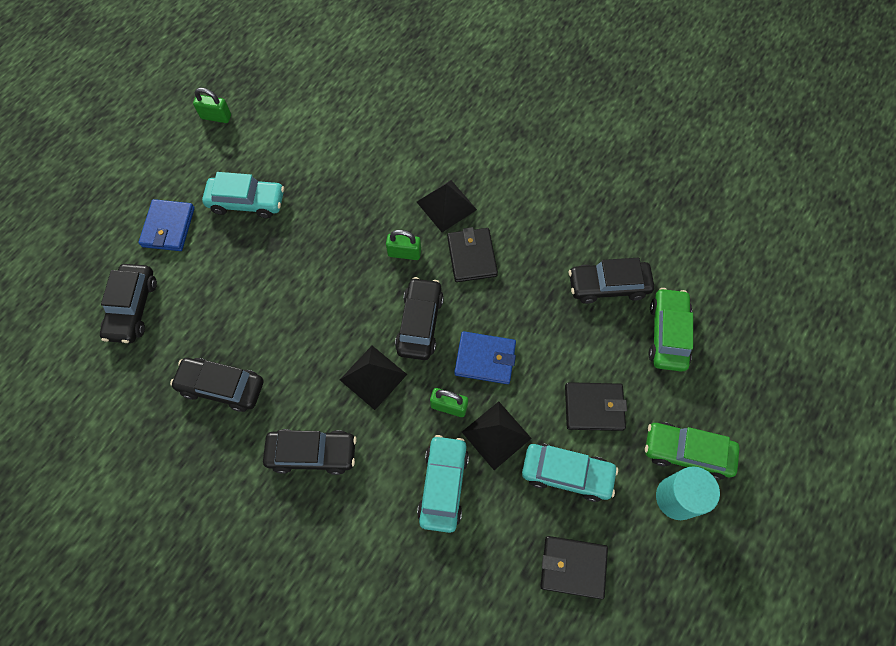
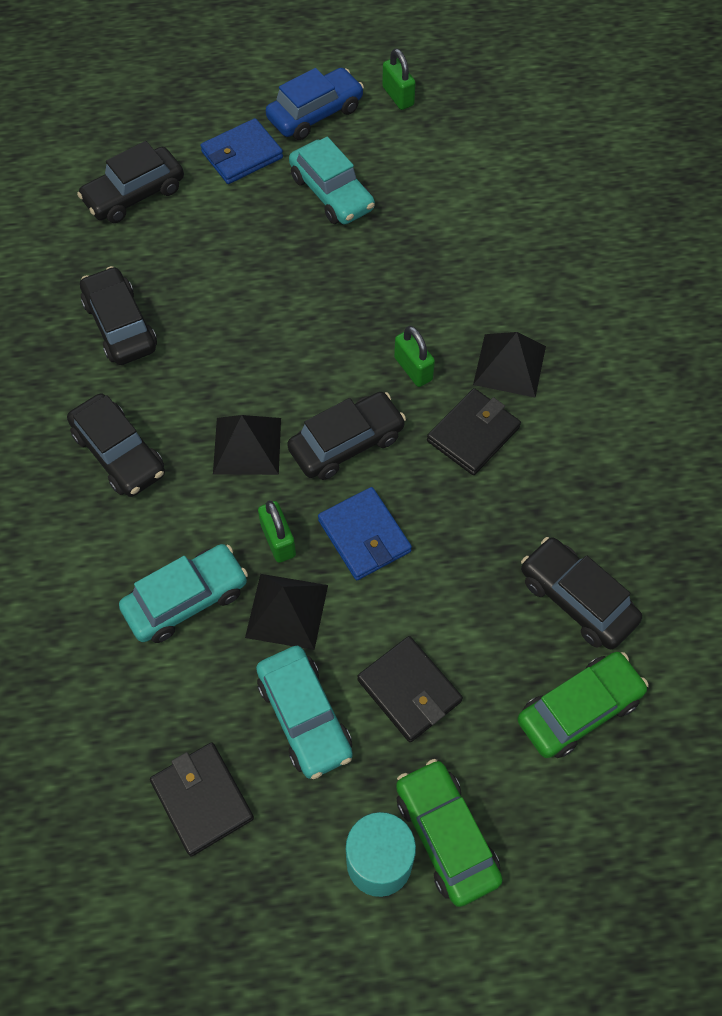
camera: 50 degrees right, 5 degrees down
none -> blue car [266,68,364,140]

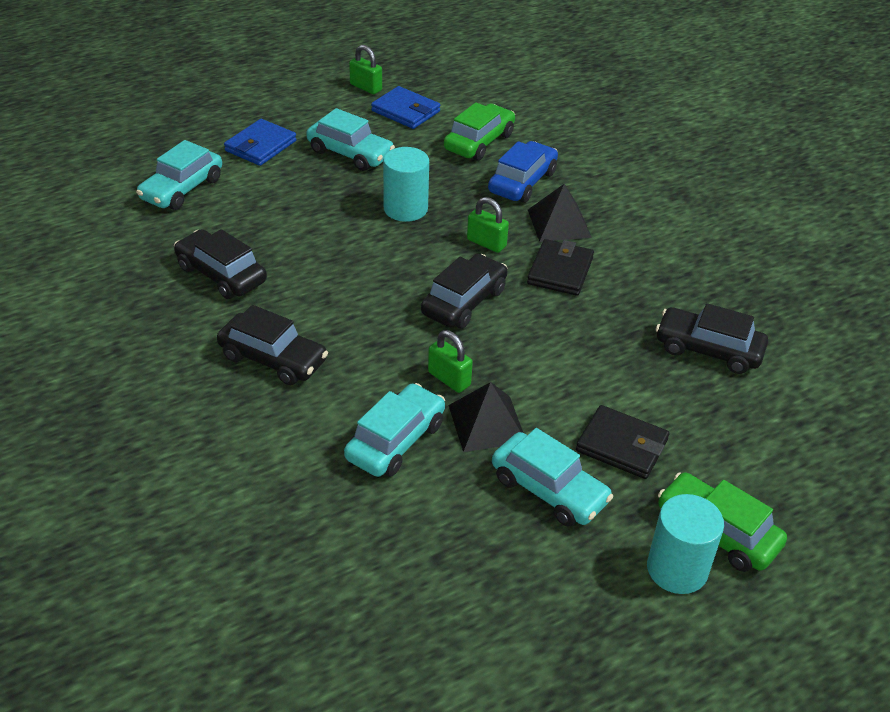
camera: 25 degrees left, 20 degrees down
black car [77,141,184,223] -> turquoise car [136,140,222,210]
black wallet [150,742,254,856] -> none
black pyramid [213,415,281,475] -> none
blue car [266,68,364,140] -> blue car moved to [488,141,558,203]
blue wallet [318,487,412,580] -> blue wallet moved to [371,86,440,129]
green car [518,652,649,758] -> green car moved to [444,102,515,161]
none -> turquoise cylinder [383,147,429,222]

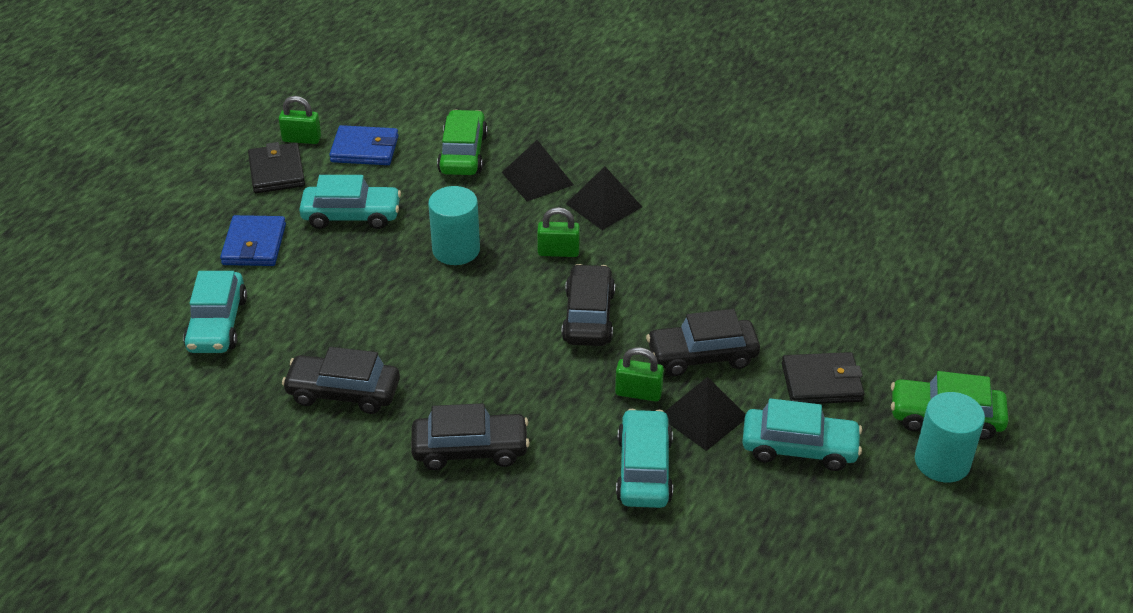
camera: 30 degrees left, 0 degrees up
blue car [488,141,558,203] -> black pyramid [502,140,574,202]
black wallet [527,239,594,296] -> black wallet moved to [248,142,305,193]
black car [656,303,768,374] -> black car moved to [646,309,760,376]

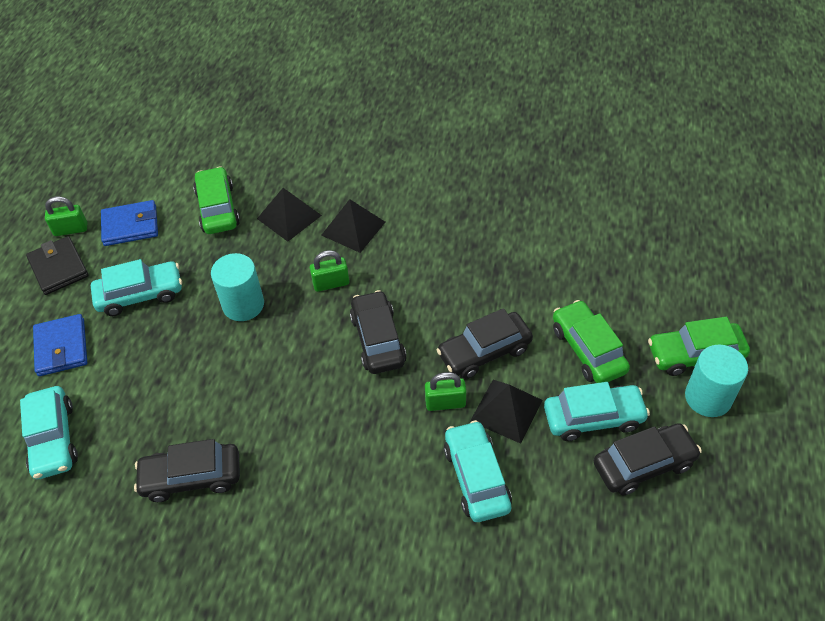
camera: 15 degrees left, 10 degrees up
black car [411,403,530,470] -> black car moved to [594,423,702,495]
black wallet [781,352,864,404] -> green car [553,300,630,383]

